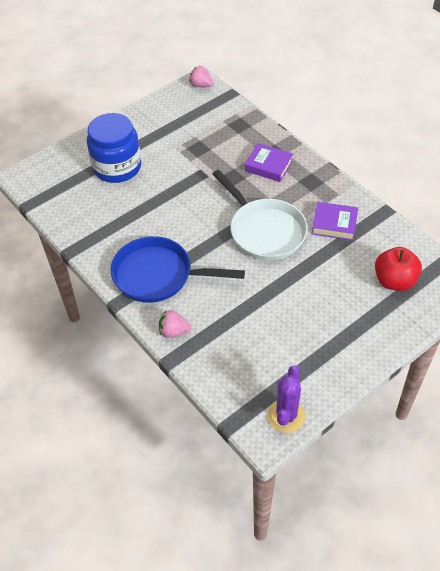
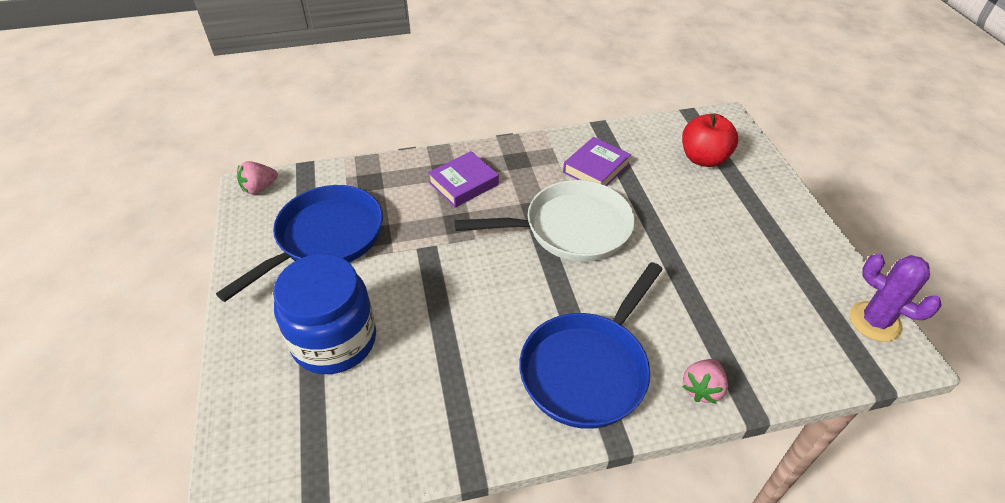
camera: 65 degrees left, 5 degrees down
none -> blue pan [216,185,383,302]

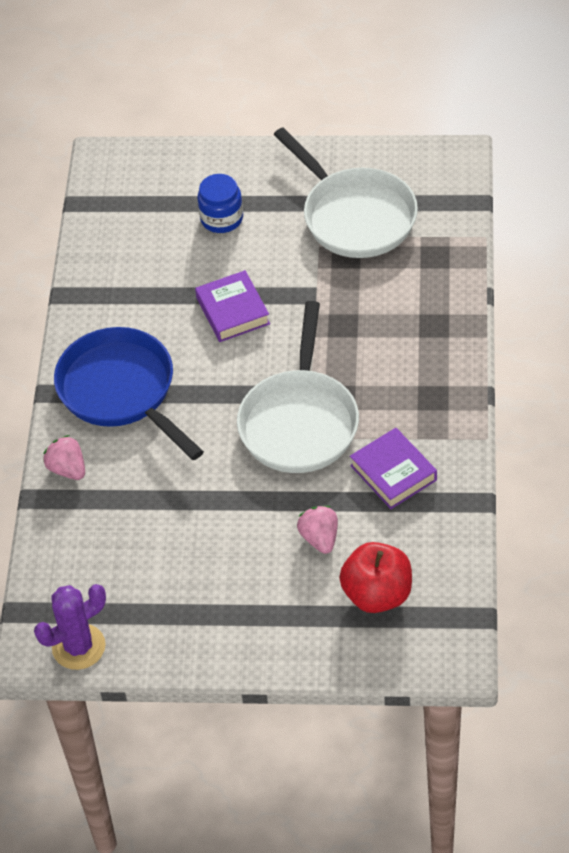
camera: 110 degrees right, 5 degrees up
blue pan [216,185,383,302] -> white pan [274,128,418,258]
pink strawberry [237,161,278,194] -> pink strawberry moved to [297,506,338,554]
blue jar [273,254,376,374] -> blue jar [197,174,243,233], size x0.55
purple book [428,151,499,207] -> purple book moved to [195,270,270,342]

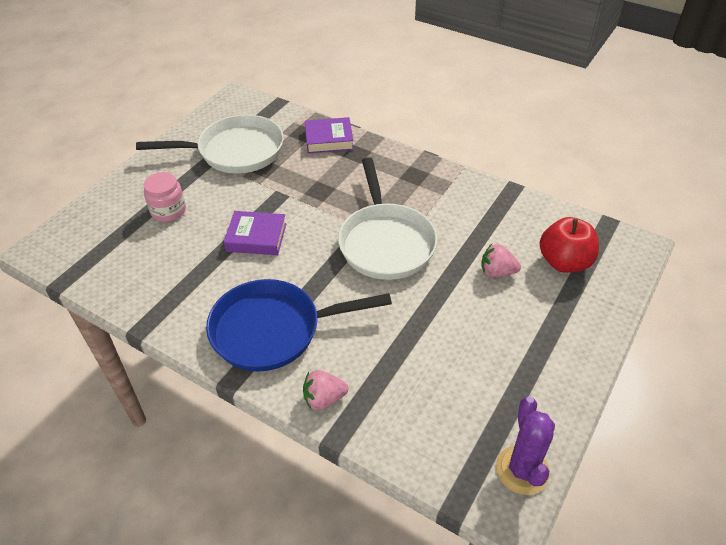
camera: 65 degrees left, 5 degrees down
blue jar [197,174,243,233] -> pink jar [144,172,186,222]
white pan [237,301,359,473] -> white pan turned 45 degrees clockwise [338,157,437,280]
purple book [350,428,437,509] -> purple book moved to [305,117,354,154]

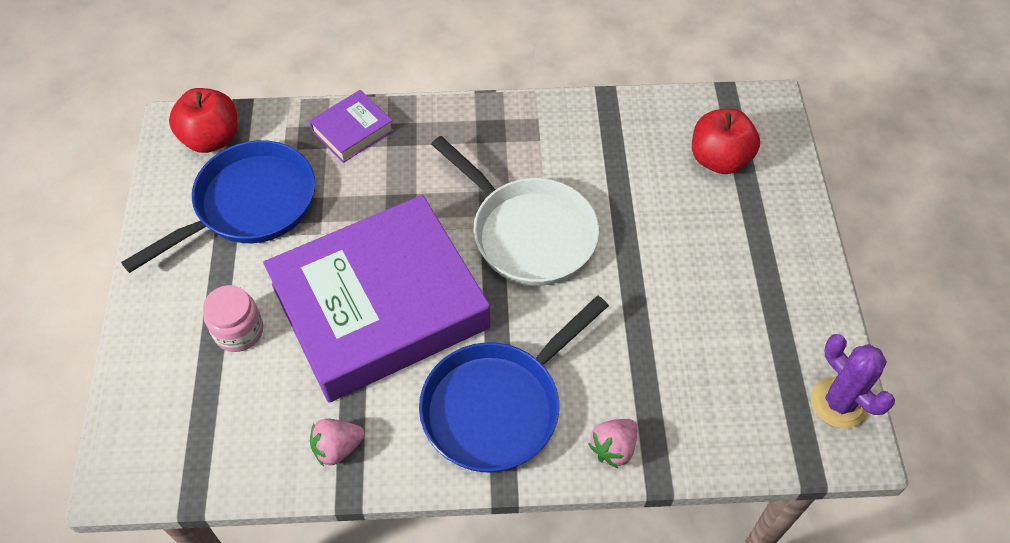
camera: 35 degrees left, 10 degrees up
white pan [136,115,284,174] -> blue pan [121,140,315,273]
purple book [224,211,286,255] -> purple book [263,195,490,402], size x2.46
pink strawberry [481,244,521,277] -> pink strawberry moved to [310,419,365,466]
none -> red apple [169,88,237,153]

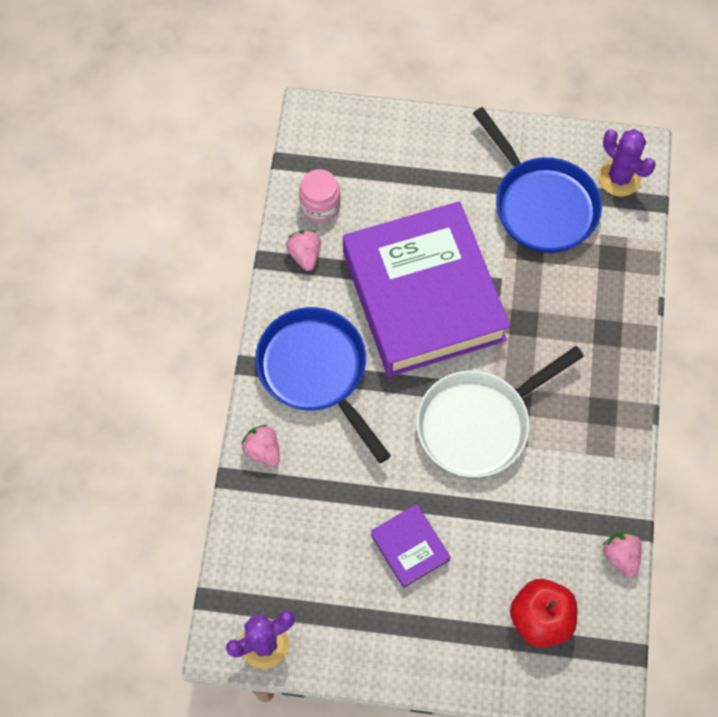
camera: 100 degrees right, 10 degrees up
red apple [169,88,237,153] -> purple cactus [598,129,656,196]
pink jar [203,285,263,352] -> pink jar moved to [299,169,341,222]
purple book [309,90,394,163] -> purple book moved to [371,504,450,588]
none -> pink strawberry [603,533,642,578]

